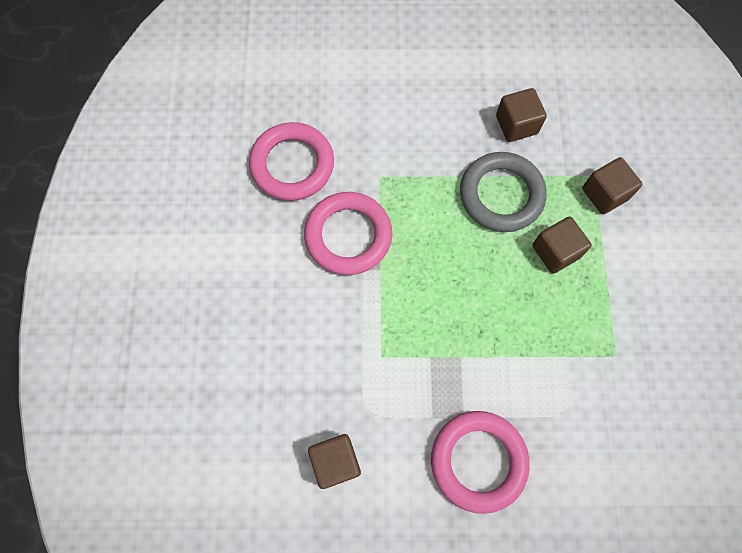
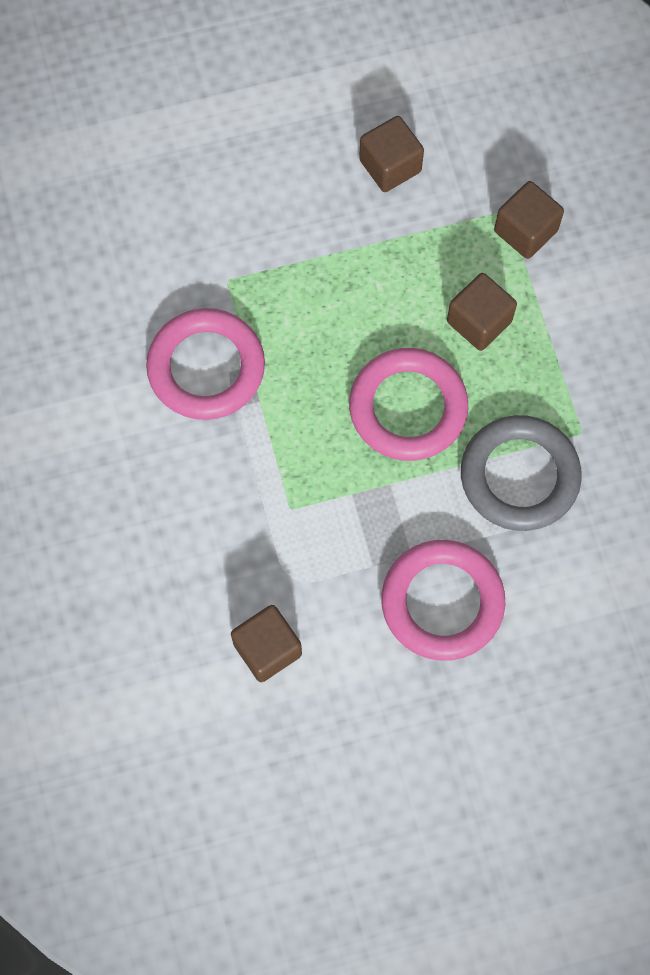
camera: 15 degrees left, 0 degrees up
pink ring [249,122,334,201] -> pink ring moved to [349,348,468,461]
grey ring [460,152,546,232] -> grey ring moved to [461,415,582,531]

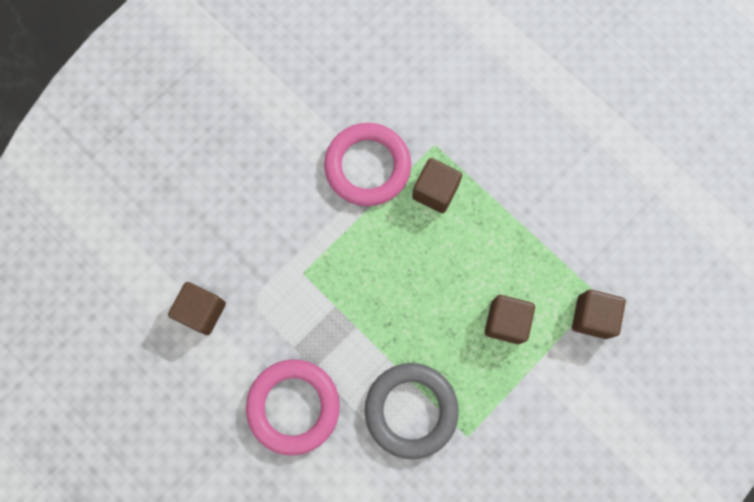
camera: 60 degrees right, 5 degrees up
pink ring [349,348,468,461] -> none
brown cube [359,116,424,192] -> brown cube moved to [412,158,462,213]

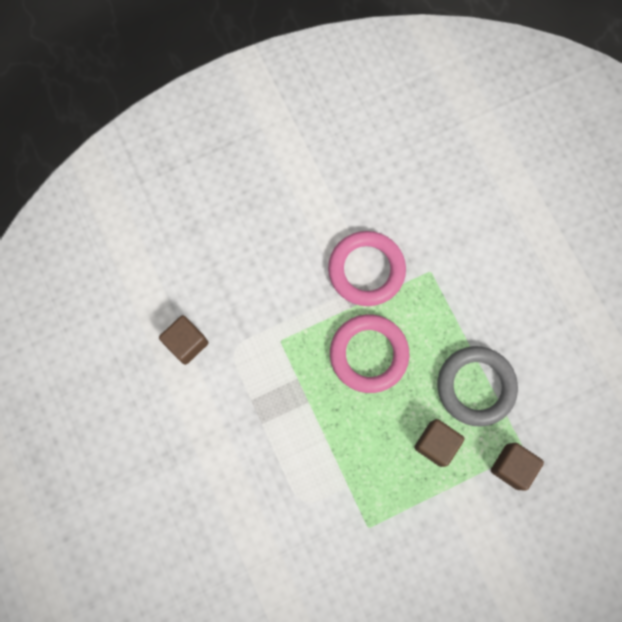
camera: 20 degrees right, 0 degrees up
pink ring [246,359,340,456] -> pink ring moved to [330,314,409,393]
grey ring [365,363,459,459] -> grey ring moved to [437,346,518,427]
brown cube [412,158,462,213] -> none

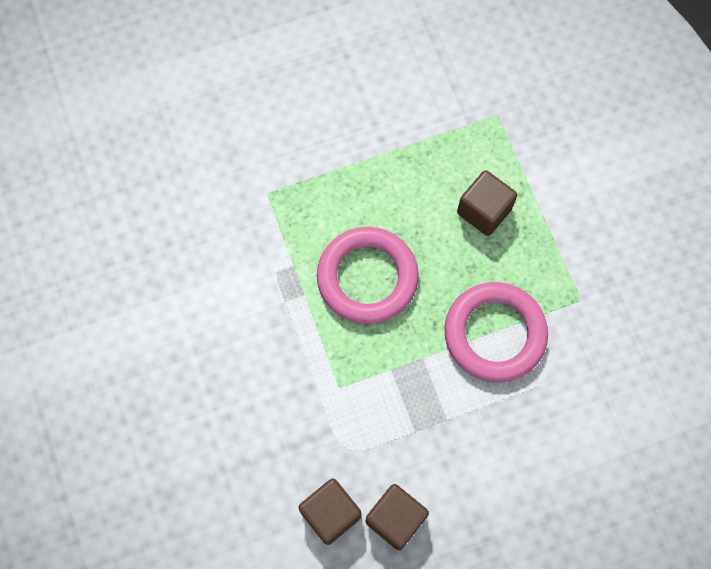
camera: 85 degrees left, 5 degrees down
pink ring [328,231,406,306] -> pink ring moved to [445,282,548,382]
grey ring [437,346,518,427] -> none
brown cube [491,443,544,491] -> brown cube moved to [366,484,429,550]

